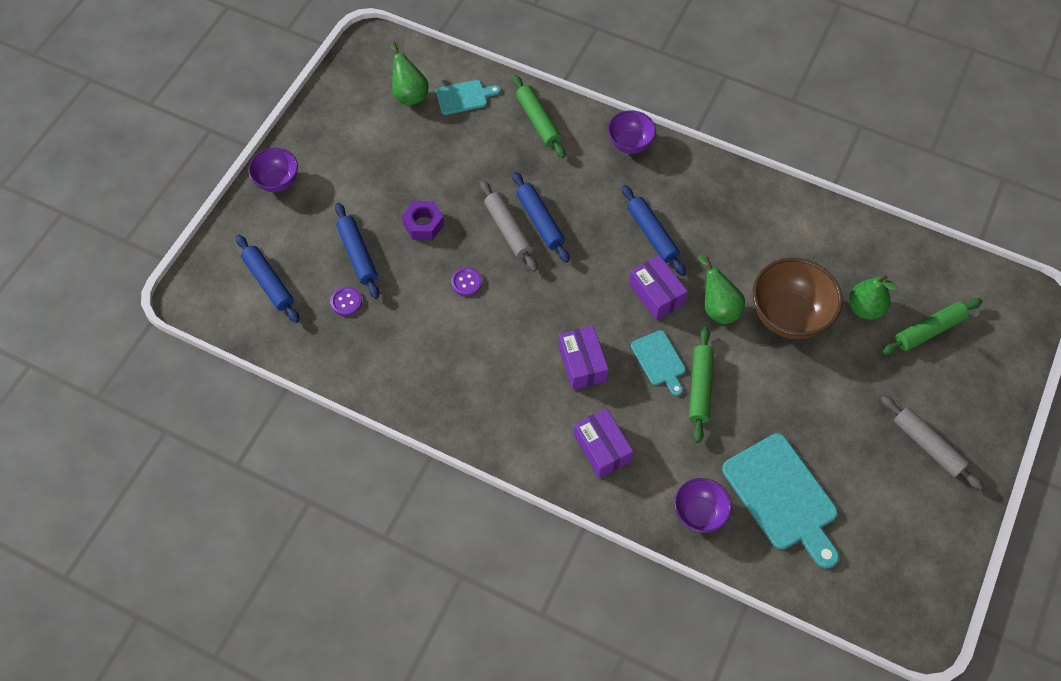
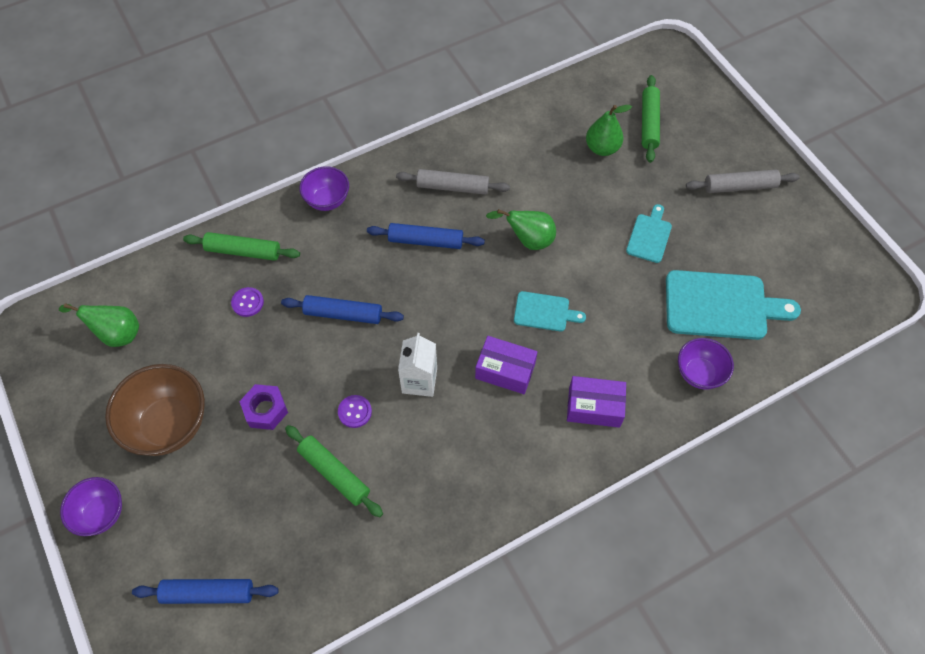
camera: 55 degrees left, 0 degrees up
purple button [330,287,362,316] -> purple button moved to [231,287,264,317]
blue rolling pin [335,203,379,299] -> none
turquoise cutting board [436,80,500,115] -> turquoise cutting board moved to [626,204,672,263]
grey rolling pin [480,181,538,272] -> grey rolling pin moved to [396,169,510,195]
purple box [629,255,688,320] -> none
green rolling pin [689,327,714,443] -> green rolling pin moved to [285,425,383,517]
brown bowl [753,258,843,339] -> brown bowl moved to [105,364,205,456]
none -> white carton [398,333,437,397]

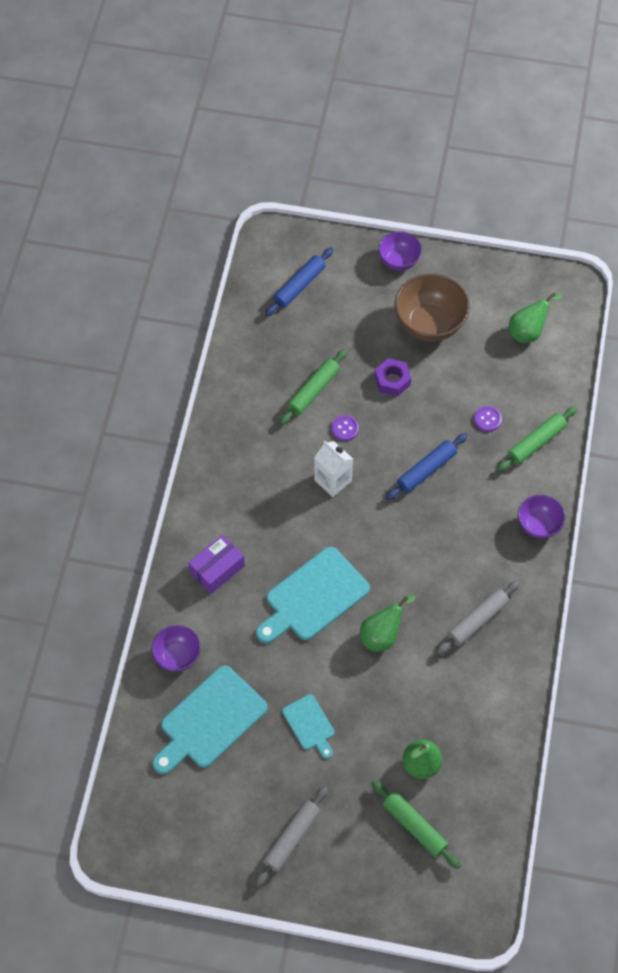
camera: 130 degrees right, 0 degrees up
green rolling pin [285,425,383,517] -> green rolling pin turned 45 degrees counterclockwise [280,349,347,425]
blue rolling pin [367,223,485,249] -> none
purple box [475,336,537,394] -> none
turquoise cutting board [514,291,586,331] -> turquoise cutting board [256,547,370,643], size x1.88

